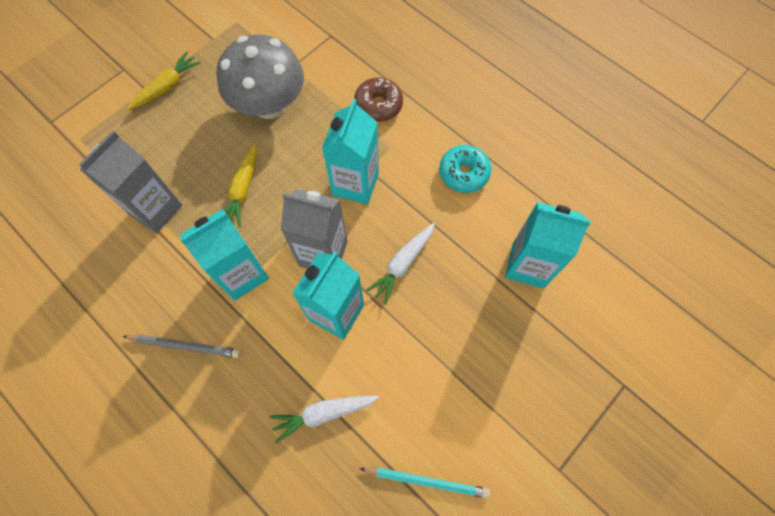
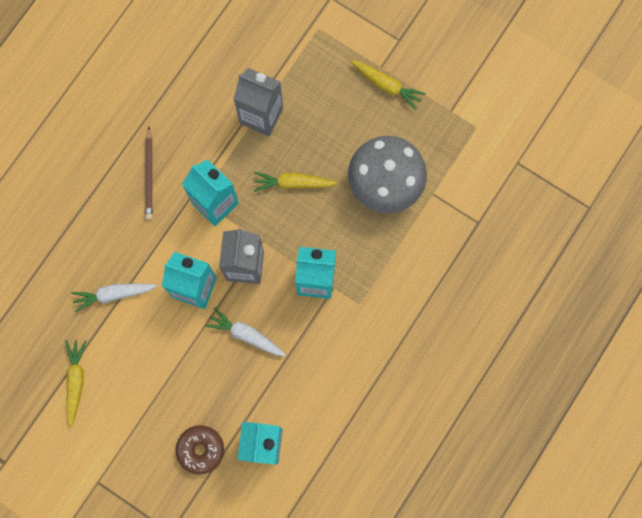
camera: 80 degrees right, 10 degrees up
grey pencil [122,335,240,358] -> brown pencil [145,127,153,220]
white carrot [269,396,379,443] -> white carrot turned 75 degrees counterclockwise [71,284,157,313]
brown donut [354,77,403,122] -> brown donut moved to [176,425,224,474]
turquoise pencil [359,467,490,499] -> yellow carrot [65,340,87,427]
turquoise donut [439,145,492,193] -> none

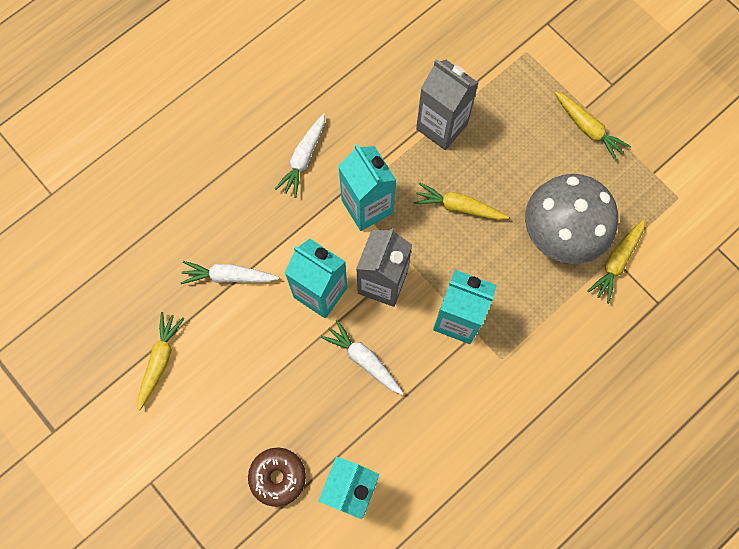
camera: 15 degrees right, 5 degrees down
brown pencil [145,127,153,220] -> white carrot [275,113,325,198]
none -> yellow carrot [587,219,645,304]

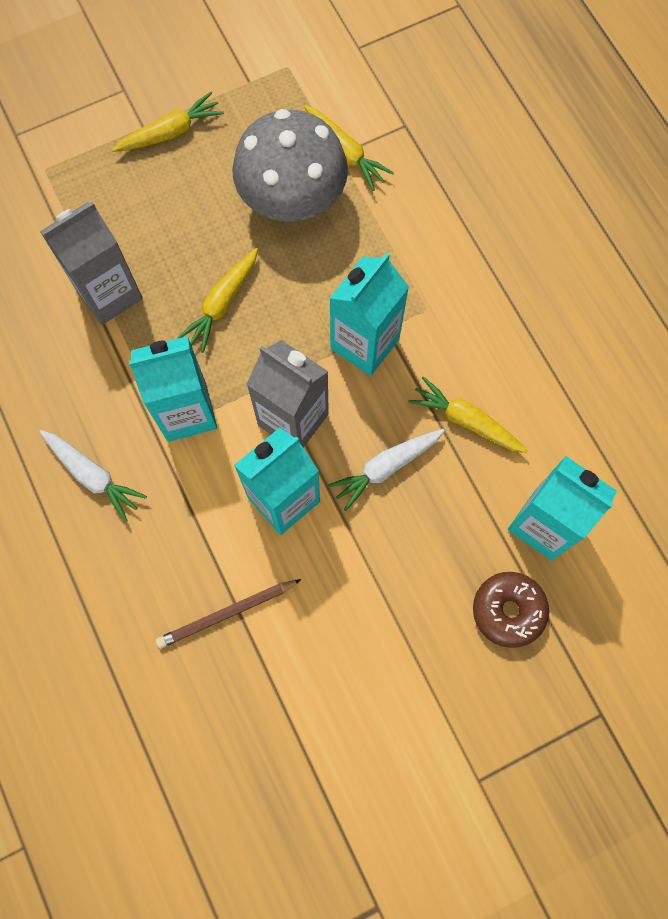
camera: 75 degrees left, 0 degrees up
yellow carrot [138,312,184,411] -> yellow carrot moved to [408,376,528,453]
white carrot [181,261,279,284] -> brown pencil [156,579,302,648]

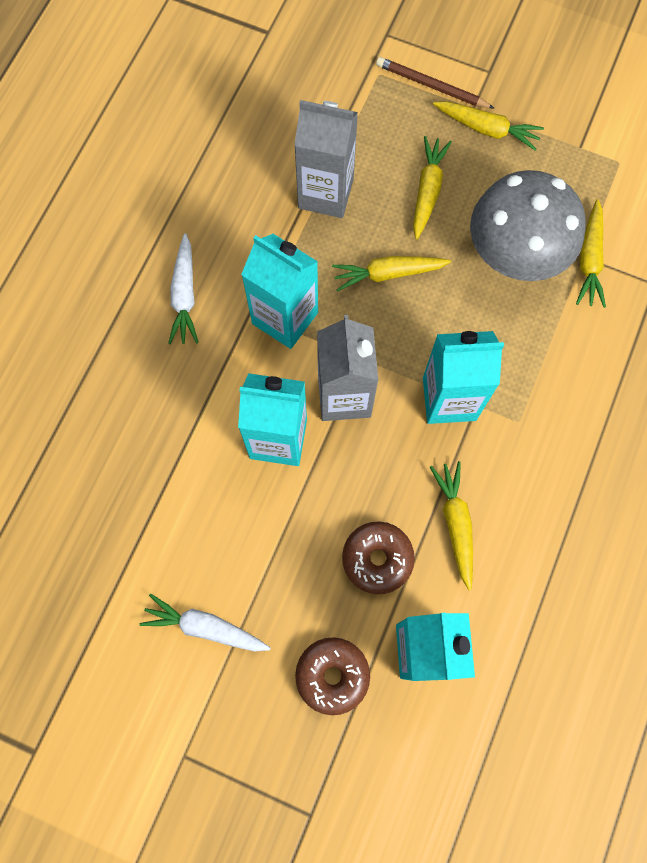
camera: 50 degrees right, 0 degrees up
brown pencil [156,579,302,648] -> brown pencil moved to [376,57,494,108]
white carrot [328,429,445,511] -> white carrot moved to [139,594,271,652]
none -> brown donut [342,521,415,594]
none -> yellow carrot [413,136,452,240]

